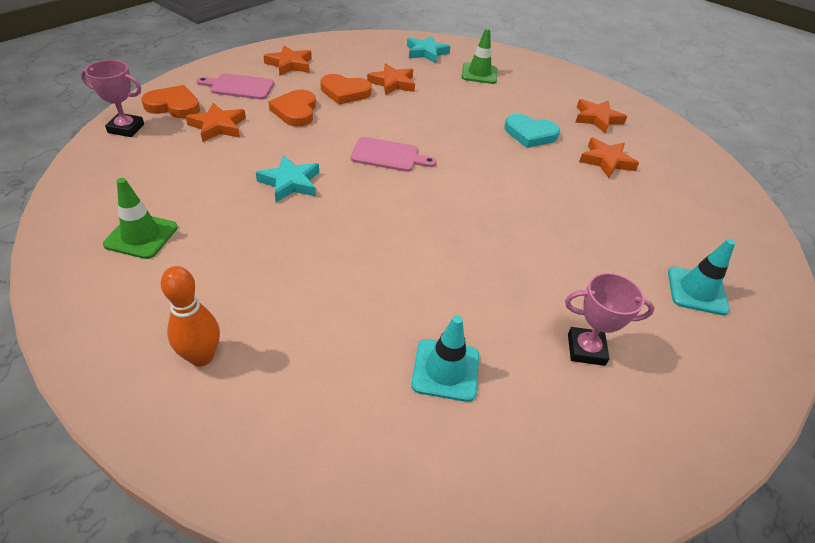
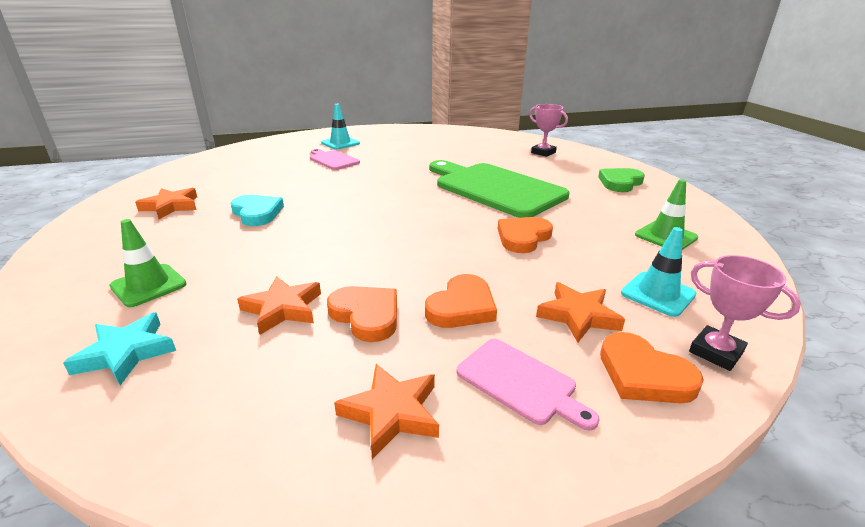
camera: 140 degrees left, 15 degrees down
orange bowling pin [161,266,220,366] -> green heart [598,168,645,192]
turquoise star [256,155,319,202] -> orange heart [498,217,553,253]
pink cutting board [351,137,437,172] -> pink cutting board moved to [310,149,360,170]
turquoise traffic cone [411,315,479,402] -> turquoise traffic cone moved to [621,227,697,317]
pink trophy [565,273,655,366] -> pink trophy moved to [529,104,568,157]
orange star [579,138,639,178] -> none
none -> green cutting board [429,160,570,218]

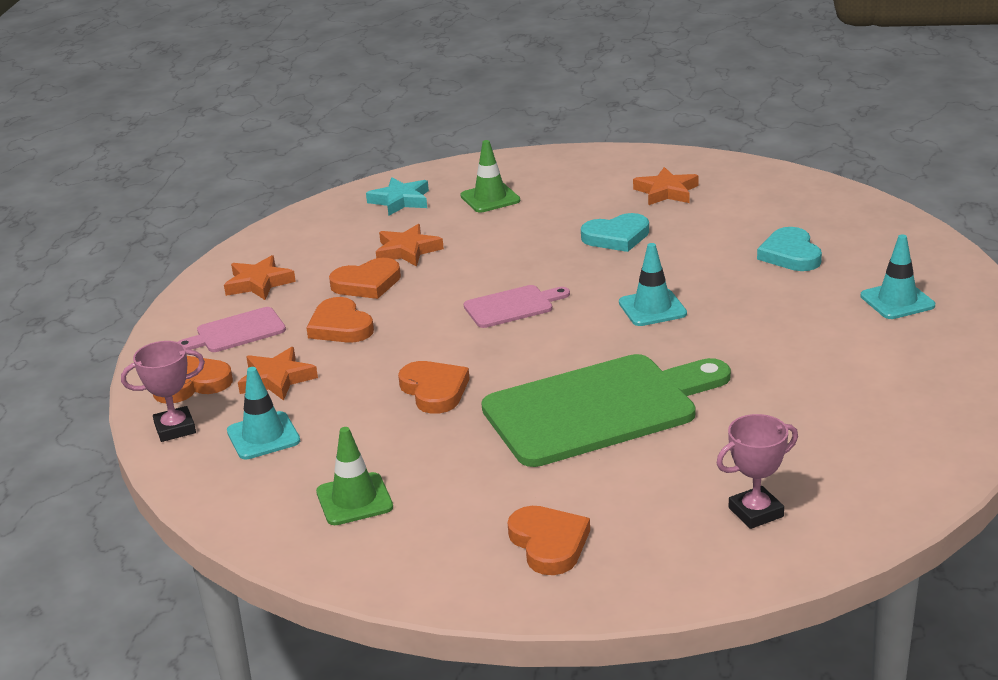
camera: 115 degrees right, 0 degrees up
pink cutting board [310,149,360,170] -> pink cutting board moved to [464,285,570,328]
green heart [598,168,645,192] -> orange heart [507,506,590,575]
none -> turquoise traffic cone [619,243,687,326]
none -> turquoise heart [757,227,822,271]

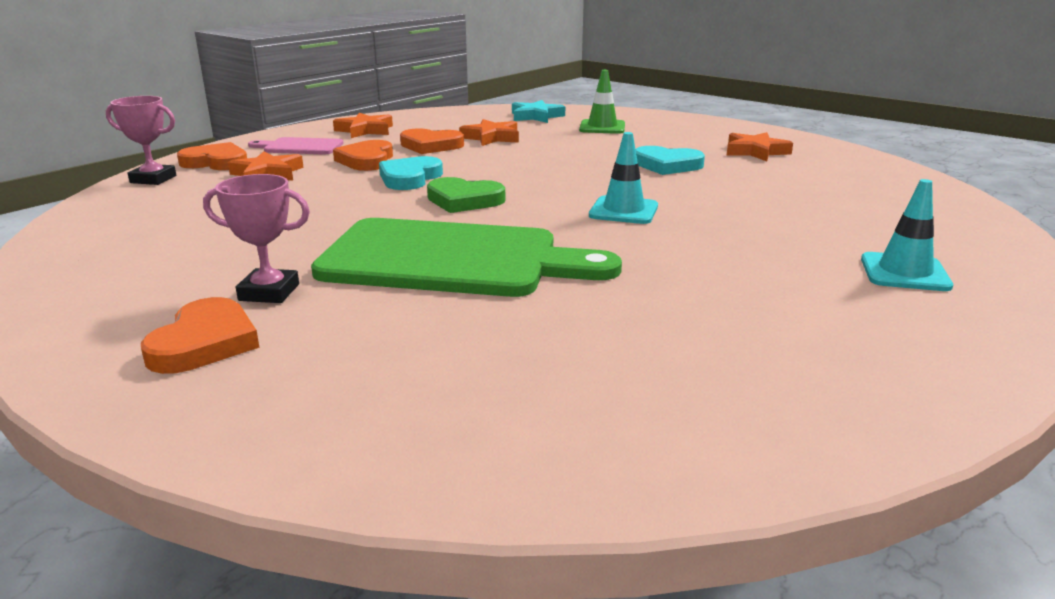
camera: 30 degrees right, 5 degrees down
turquoise traffic cone [227,367,300,460] -> none
green traffic cone [316,427,393,525] -> none
orange heart [398,361,470,414] -> none
pink cutting board [464,285,570,328] -> none
pink trophy [716,414,798,529] -> pink trophy moved to [203,174,310,303]
turquoise heart [757,227,822,271] -> turquoise heart moved to [379,156,443,190]
none -> green heart [427,177,505,213]

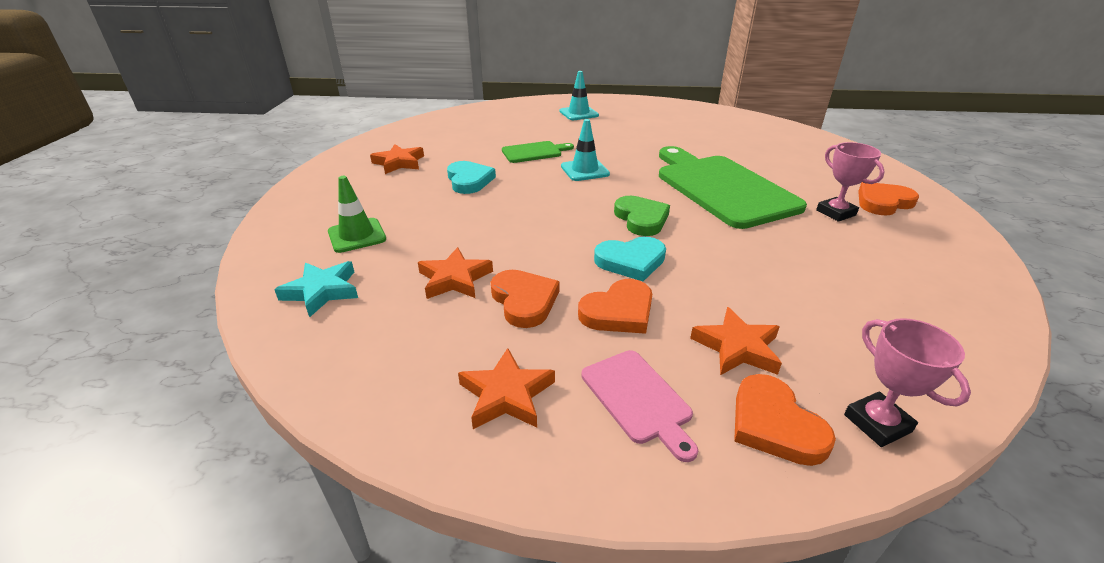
camera: 125 degrees left, 10 degrees up
none -> green cutting board [502,141,574,163]

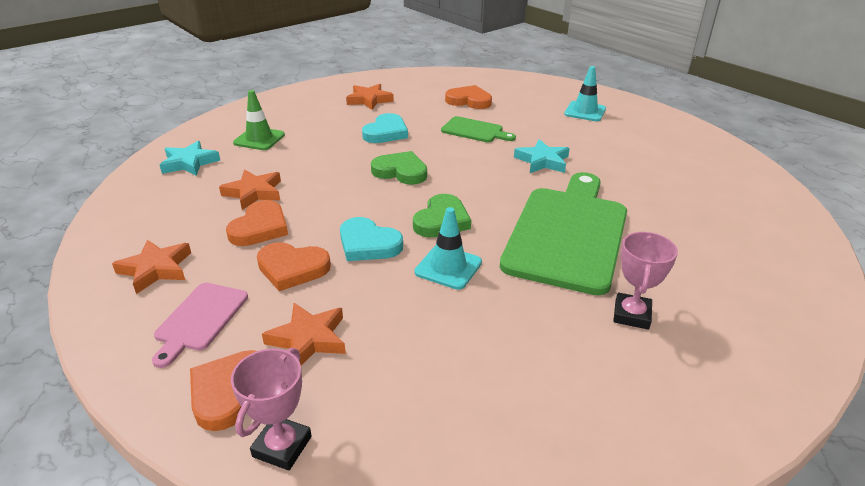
camera: 45 degrees right, 0 degrees up
turquoise traffic cone [561,119,610,181] -> turquoise traffic cone moved to [415,207,482,290]
orange heart [858,182,919,216] -> orange heart moved to [445,85,492,109]
none -> green heart [371,151,427,185]
none -> turquoise star [514,139,570,173]

